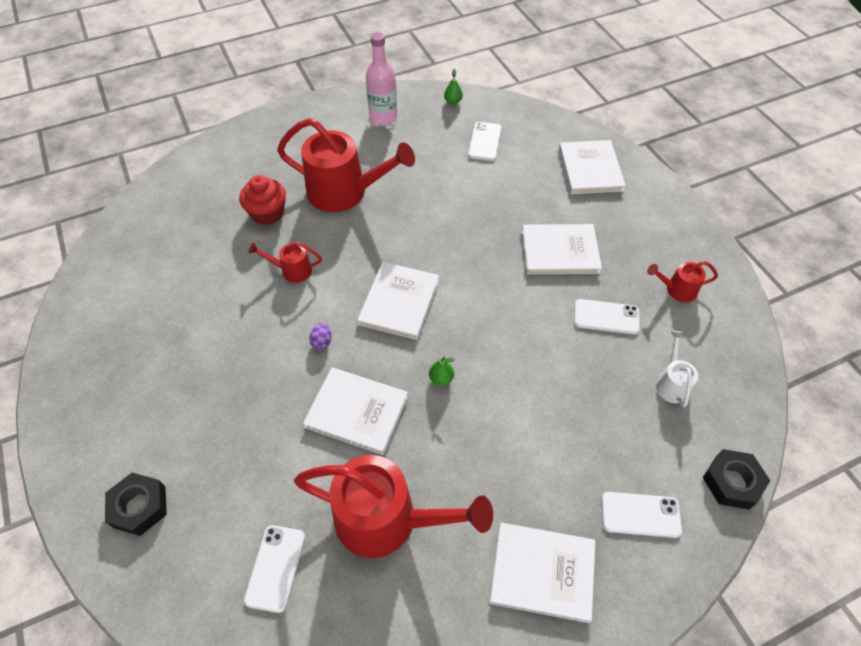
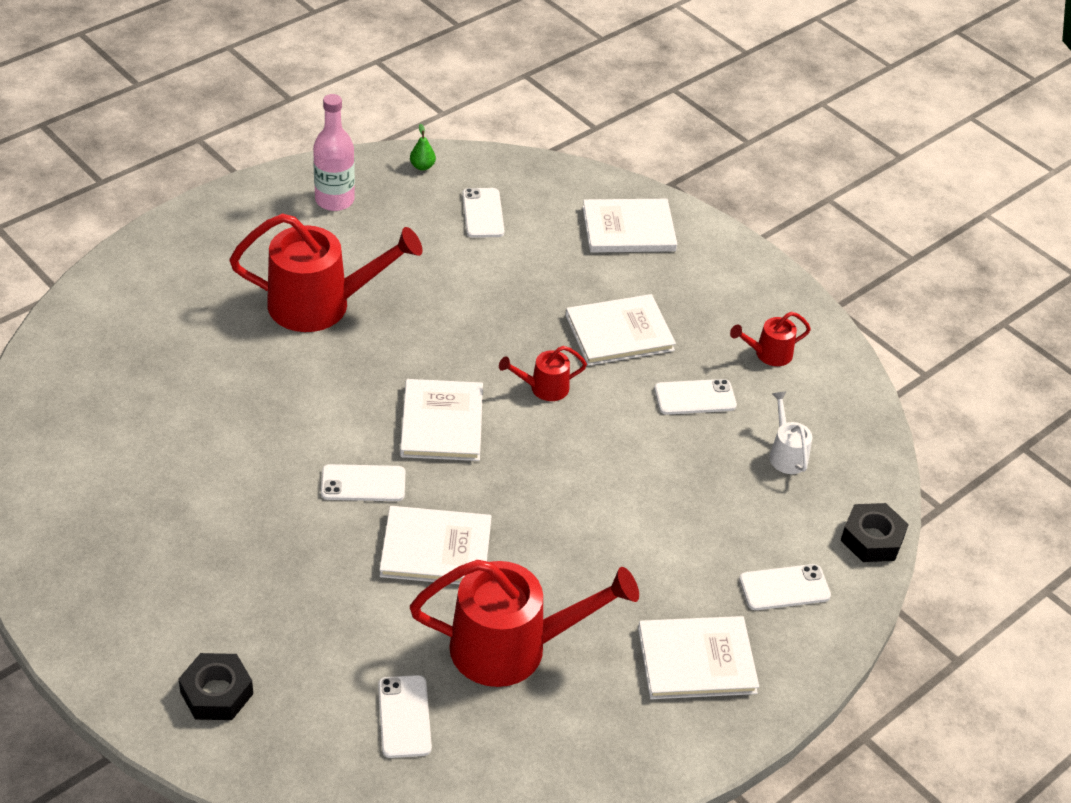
camera: 20 degrees left, 10 degrees down
red cupcake [239,175,286,225] -> none
red watering can [249,242,322,283] -> red watering can moved to [499,346,587,401]
purple egg [309,323,331,350] -> white phone [321,464,405,501]
green pear [429,357,455,386] -> none
white book [559,140,626,194] -> white book turned 75 degrees counterclockwise [583,199,677,253]

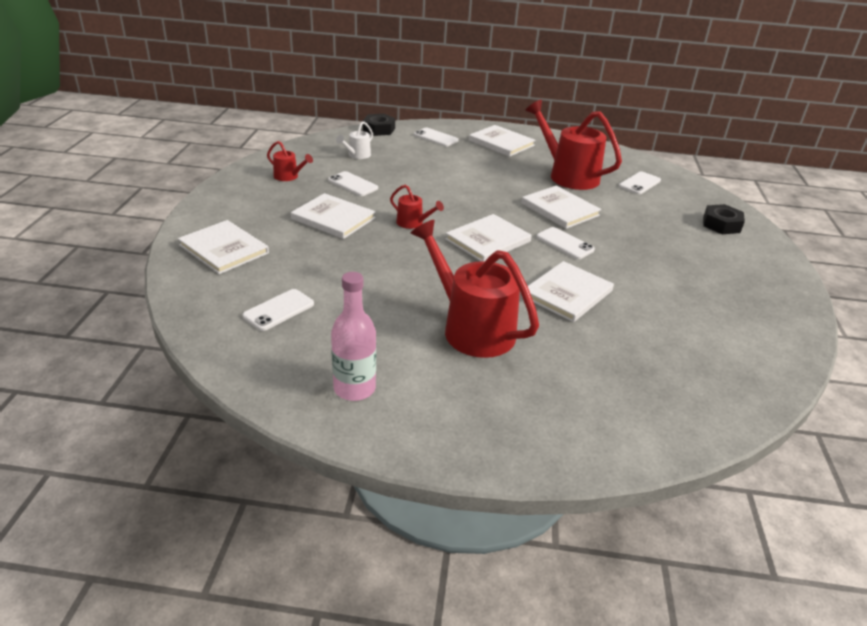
camera: 130 degrees left, 10 degrees down
green pear [410,124,436,171] -> none
none -> white book [528,261,614,322]

